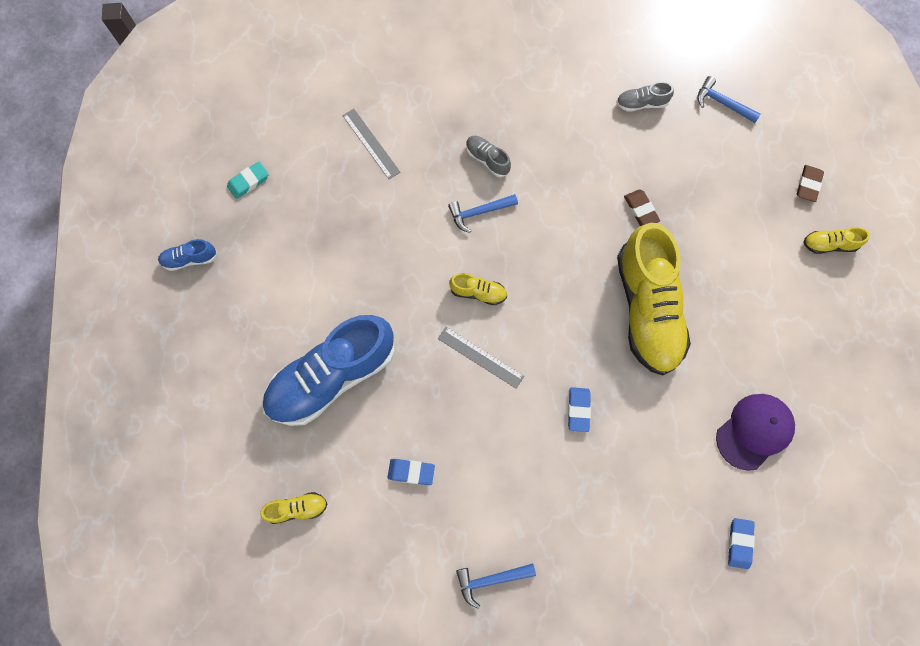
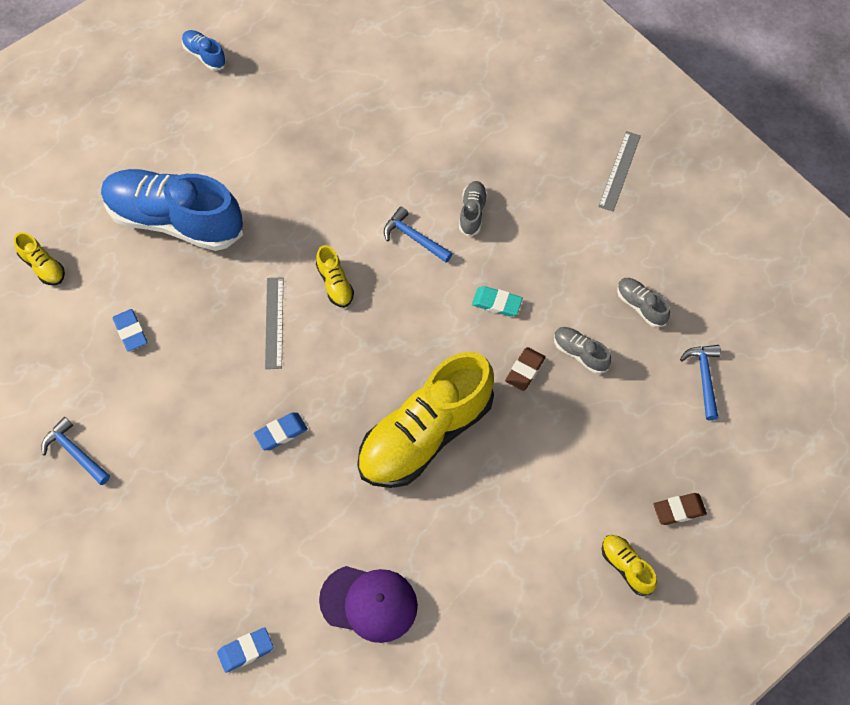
camera: 55 degrees right, 10 degrees down
turquoise eraser [227,162,269,199] -> turquoise eraser moved to [472,286,523,316]
grey ruler [342,109,401,179] -> grey ruler moved to [598,131,641,212]
none -> grey shoe [554,327,611,374]

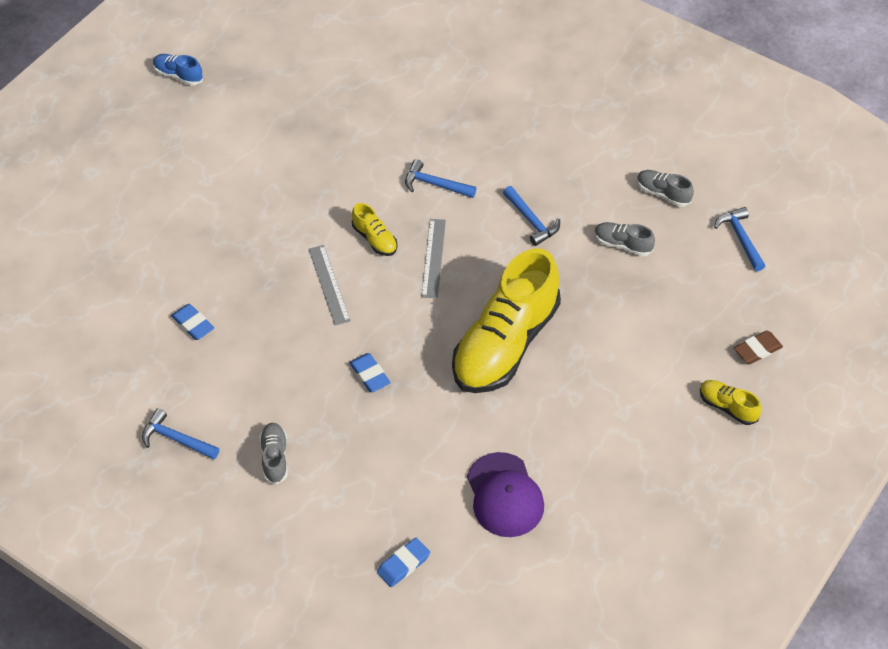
camera: 15 degrees left, 10 degrees down
yellow shoe [14,232,65,285] -> none
blue shoe [101,169,243,251] -> none
blue eraser [254,413,308,450] -> blue eraser turned 75 degrees counterclockwise [349,353,391,392]
purple cap [319,566,418,643] -> purple cap turned 75 degrees clockwise [467,452,544,537]
grey shoe [459,181,488,237] -> grey shoe moved to [259,423,288,485]
turquoise eraser [472,286,523,316] -> blue hammer [503,186,560,246]
brown eraser [505,347,546,391] -> none
grey ruler [598,131,641,212] -> grey ruler moved to [421,219,446,298]

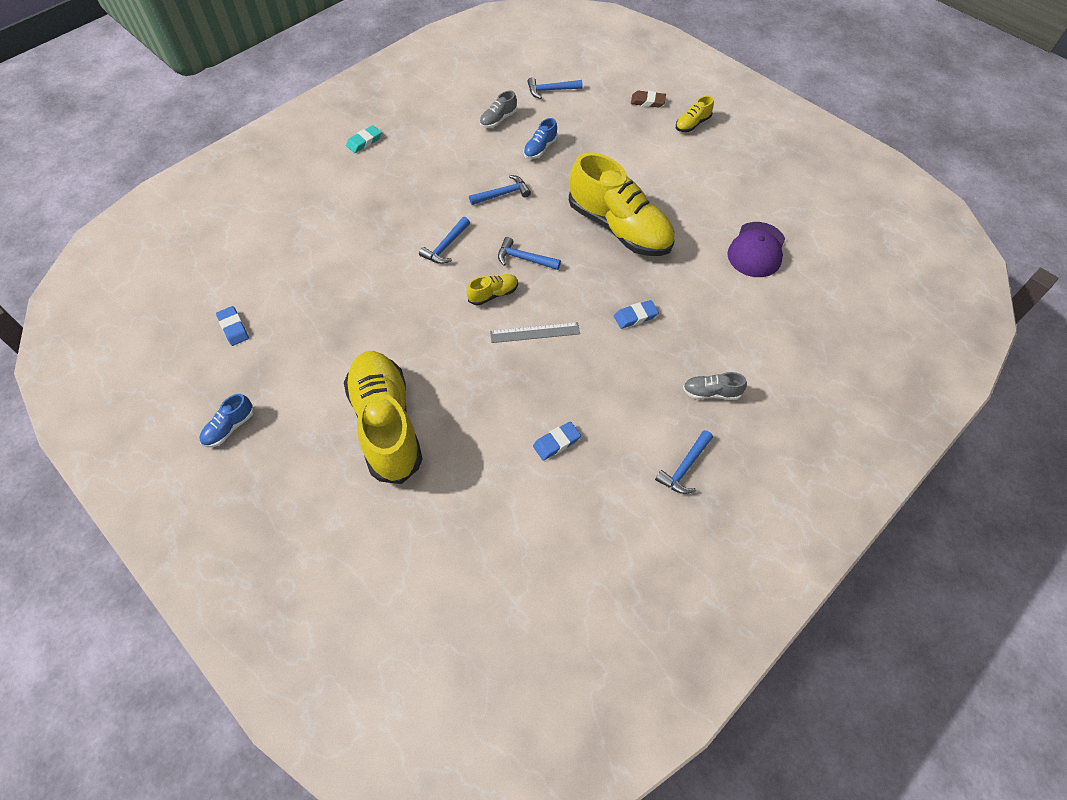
camera: 80 degrees left, 5 degrees up
blue eraser [377,538,430,587] -> blue eraser moved to [216,306,249,346]
grey ruler [421,219,446,298] -> blue hammer [498,237,561,270]
purple cap [467,452,544,537] -> purple cap turned 120 degrees clockwise [727,222,785,277]
grey shoe [594,222,655,256] -> blue shoe [523,118,558,159]
brown eraser [734,331,783,364] -> brown eraser turned 60 degrees counterclockwise [631,91,666,107]
none -> yellow shoe [344,351,423,484]
none -> turquoise eraser [346,125,382,153]

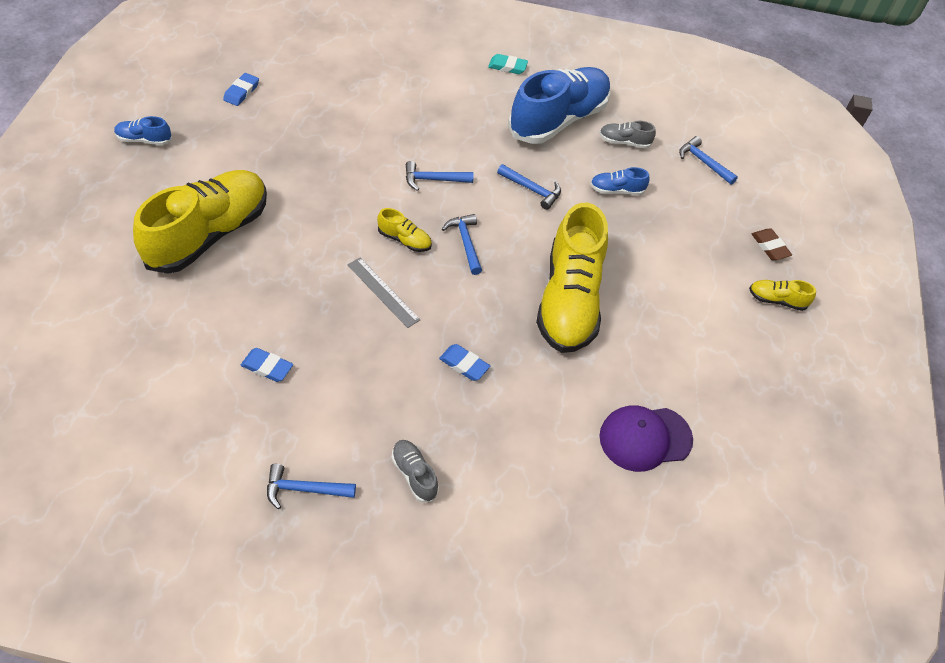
camera: 50 degrees right, 5 degrees down
none -> blue shoe [508,67,611,144]

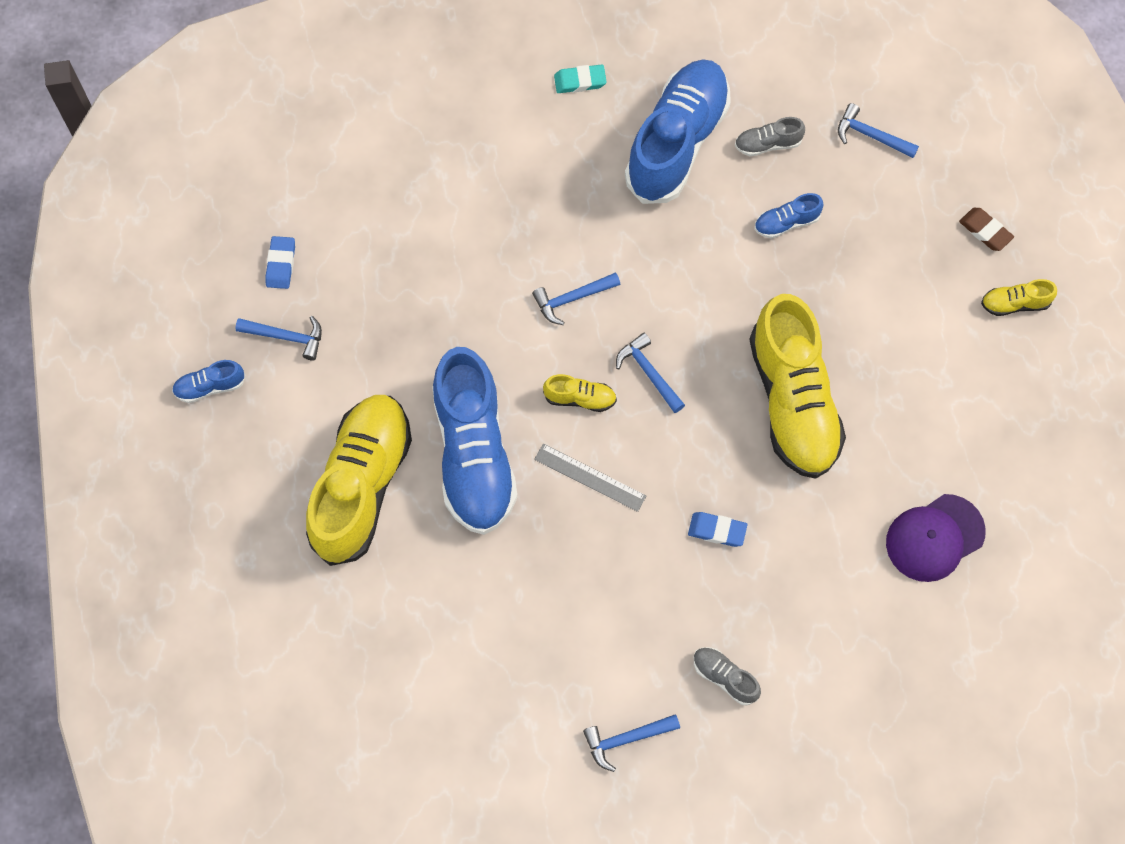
camera: 15 degrees left, 15 degrees up
blue eraser [241,348,293,382] -> none
blue hammer [497,164,561,210] -> blue hammer moved to [235,316,322,361]
none -> blue shoe [432,347,518,535]

